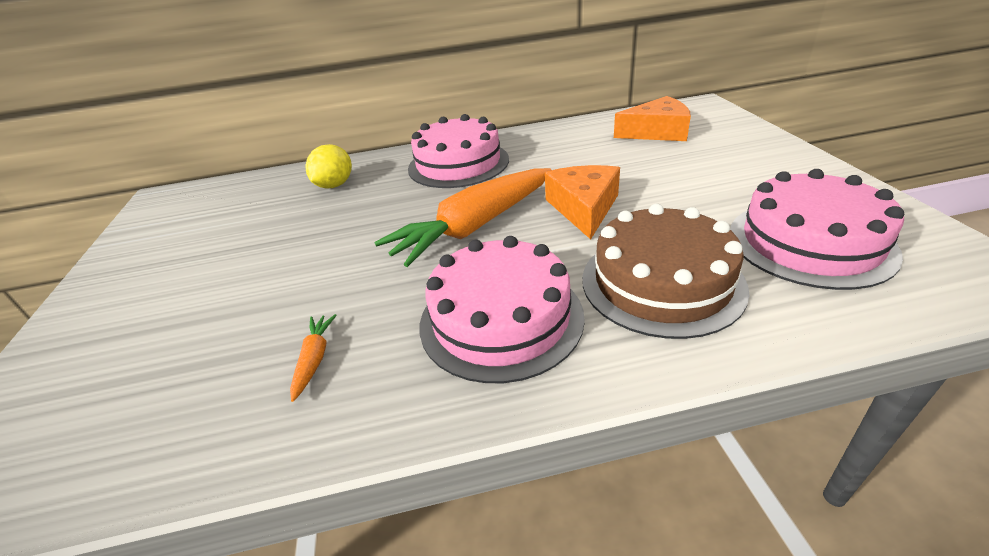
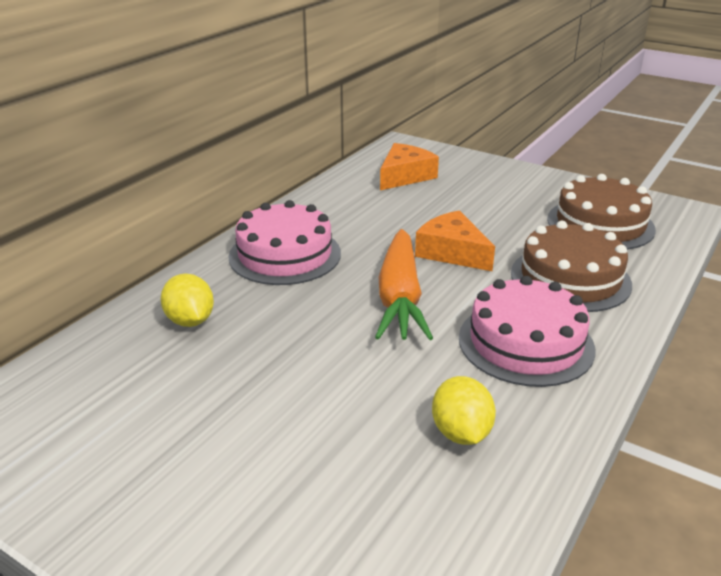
camera: 50 degrees left, 5 degrees down
orange carrot [290,314,337,402] -> yellow lemon [432,376,496,445]
pink cake [730,169,904,290] -> brown cake [547,174,656,250]

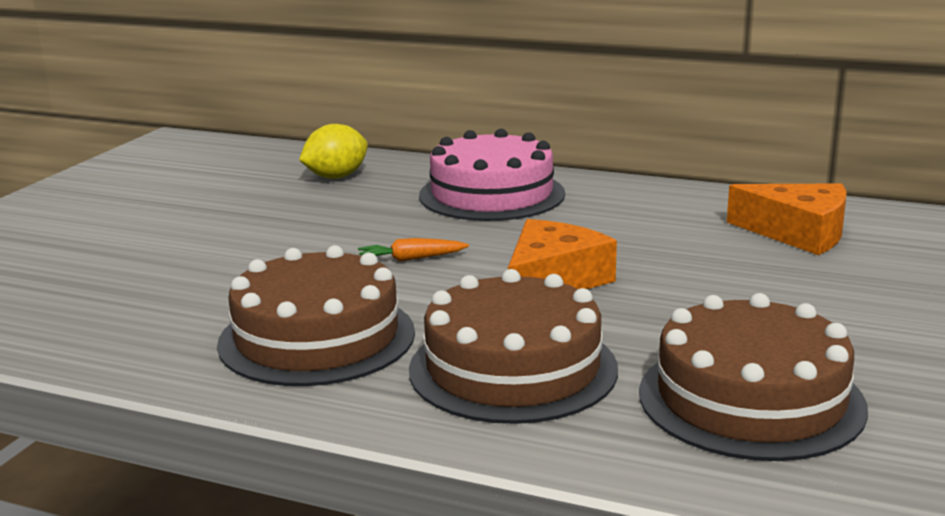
camera: 80 degrees right, 10 degrees down
orange carrot [375,229,433,340] -> orange carrot [358,238,469,262], size x0.40
yellow lemon [432,376,496,445] -> none
pink cake [459,276,595,387] -> brown cake [217,245,415,386]

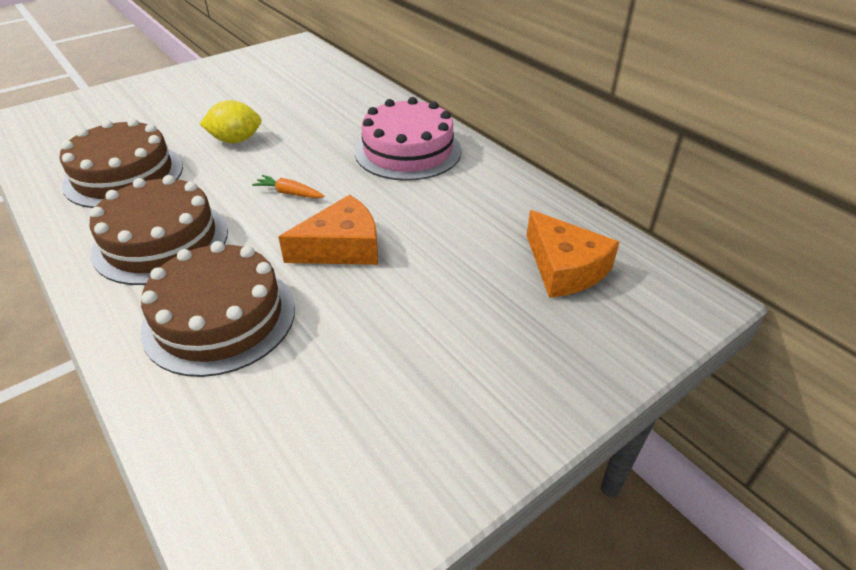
camera: 30 degrees right, 20 degrees up
yellow lemon [299,124,368,179] -> yellow lemon moved to [200,100,261,143]
brown cake [639,293,868,461] -> brown cake moved to [60,118,183,208]

